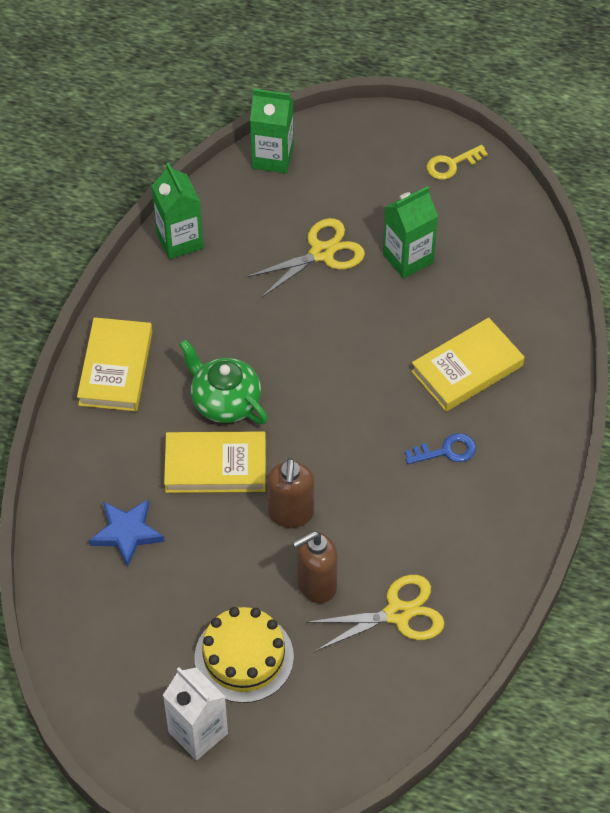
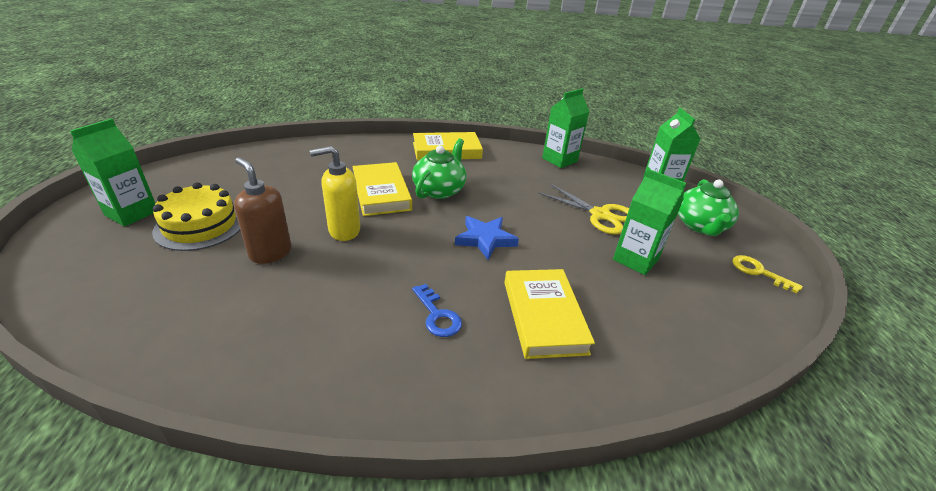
camera: 70 degrees right, 20 degrees down
blue star [89,499,165,568] -> blue star moved to [455,216,519,260]
white carton [163,667,228,760] -> green carton [70,118,156,226]
brown soap dispenser [267,458,314,528] -> yellow soap dispenser [310,146,360,241]
yellow scissors [306,575,445,651] -> none
yellow book [411,318,524,412] -> yellow book turned 45 degrees clockwise [504,269,595,359]
none -> green teapot [678,179,739,236]

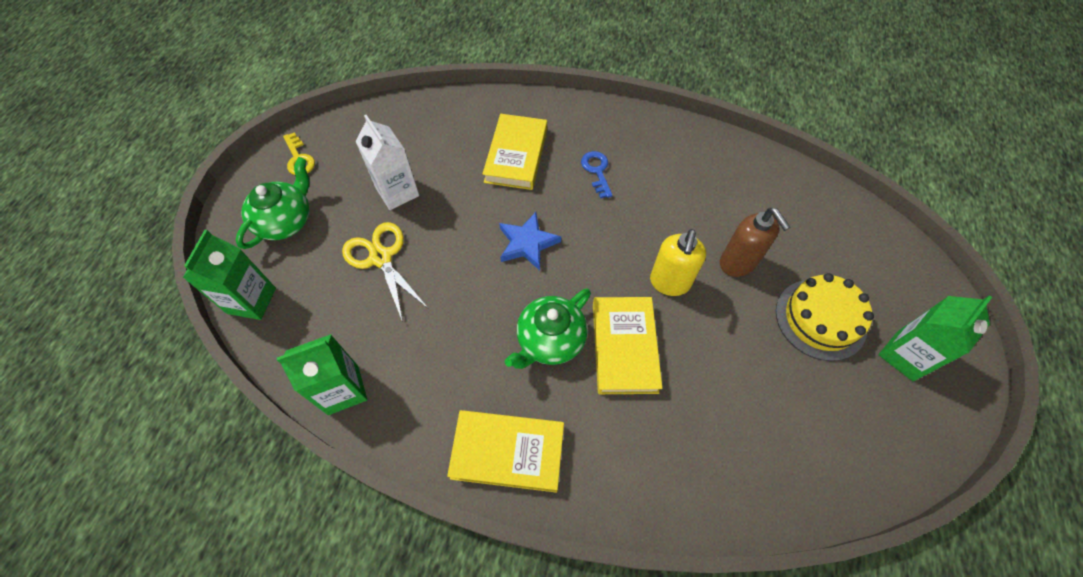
camera: 160 degrees left, 25 degrees up
yellow soap dispenser [310,146,360,241] -> yellow soap dispenser turned 105 degrees clockwise [650,229,706,296]
green carton [613,169,686,275] -> white carton [355,115,419,210]

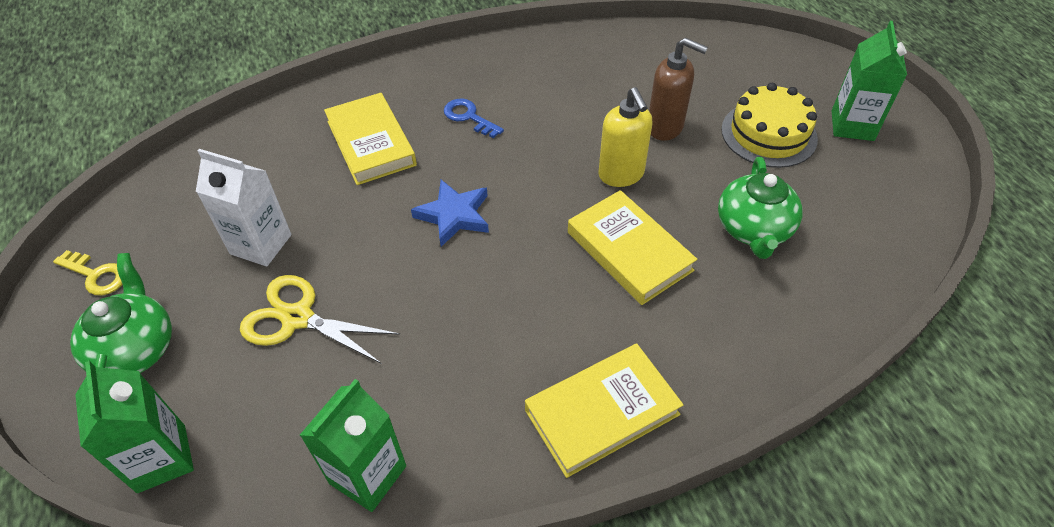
camera: 35 degrees left, 10 degrees down
green teapot [505,289,591,369] -> green teapot moved to [718,157,803,259]

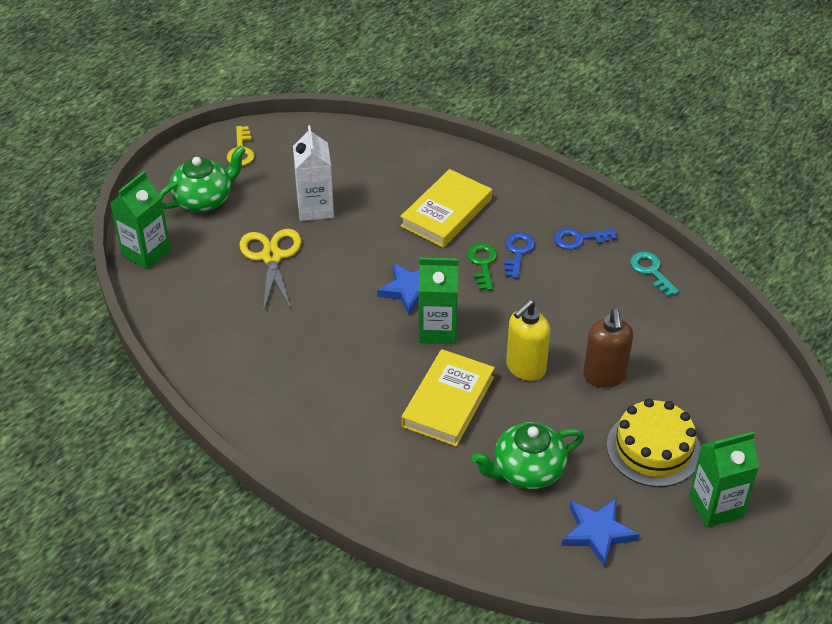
camera: 60 degrees right, 5 degrees down
green carton [300,379,406,512] -> green carton moved to [419,258,459,344]
yellow book [525,343,684,478] -> none
none -> green key [467,243,497,290]
none -> blue key [554,228,617,250]
none -> blue star [562,498,639,567]
none -> turquoise key [630,252,679,297]

